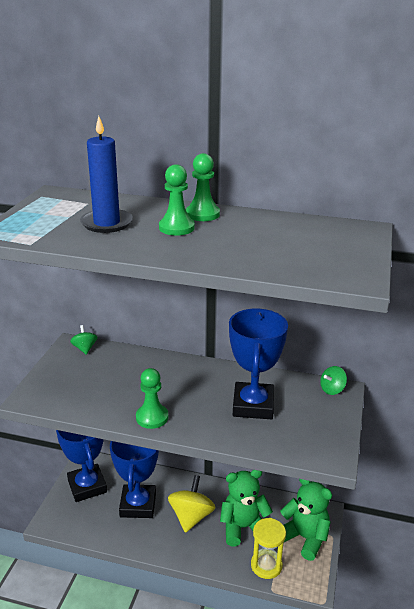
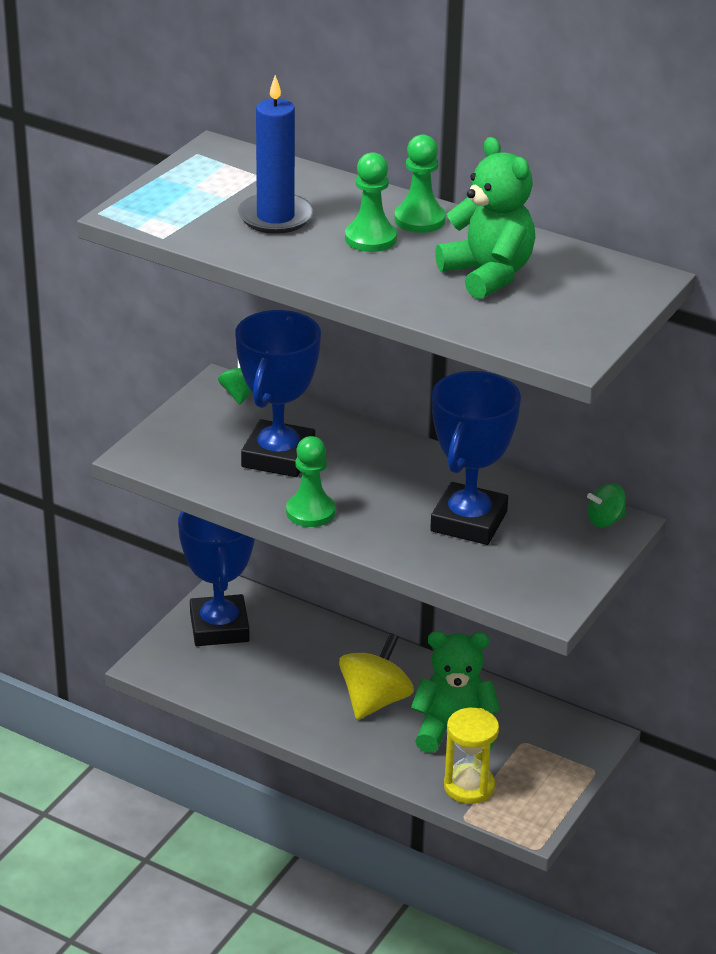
camera: 15 degrees right, 5 degrees up
blue trophy [110,441,159,518] -> blue trophy moved to [235,310,321,477]
green teddy bear [280,479,332,561] -> green teddy bear moved to [435,137,535,299]

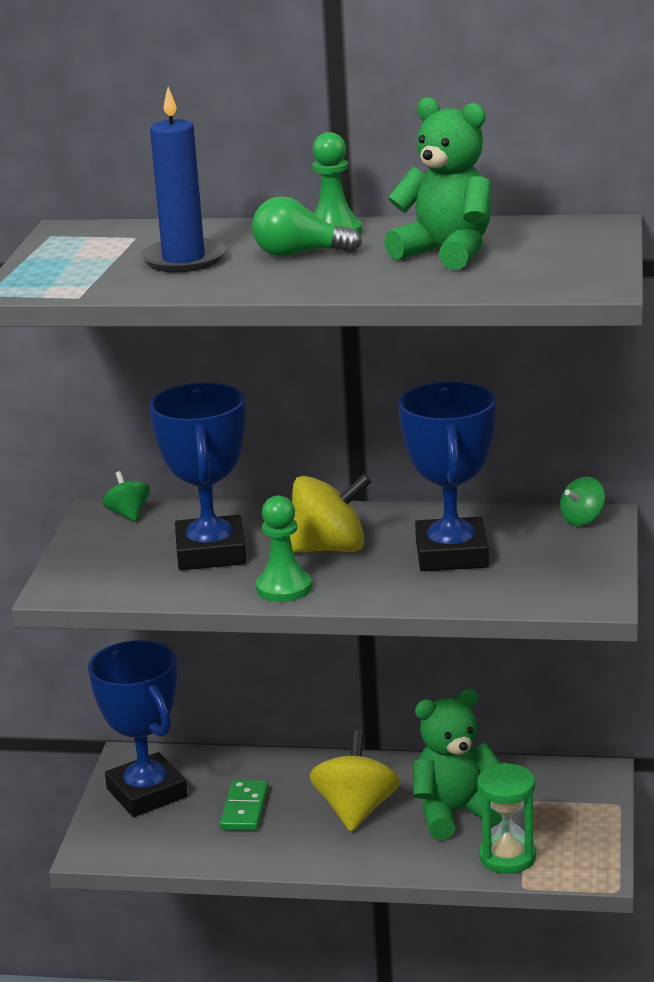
camera: 20 degrees left, 10 degrees down
green pawn [345,152,397,252] -> green light bulb [252,196,362,257]
yellow hourglass [444,708,499,804] -> green hourglass [477,763,536,874]
none -> green domino [220,780,269,831]
none -> yellow spinning top [290,474,372,552]

